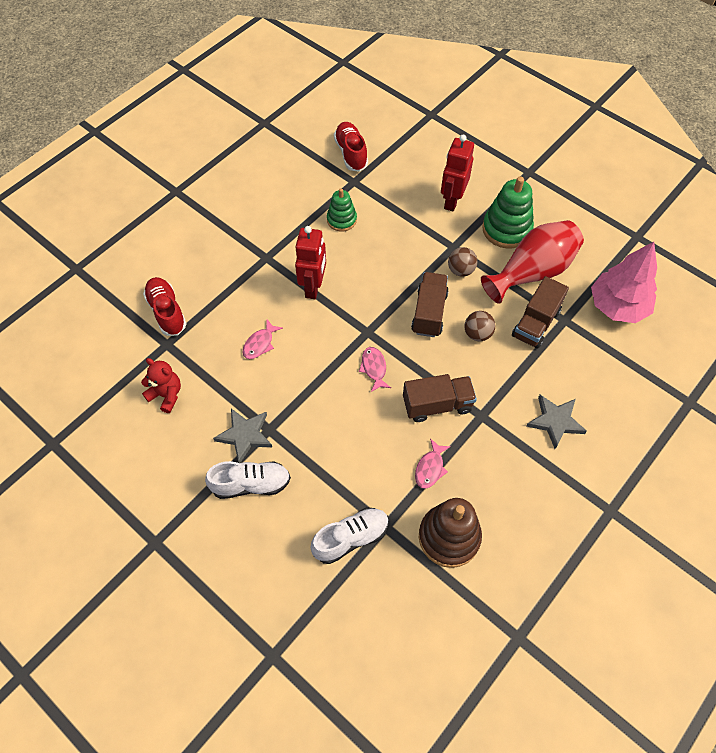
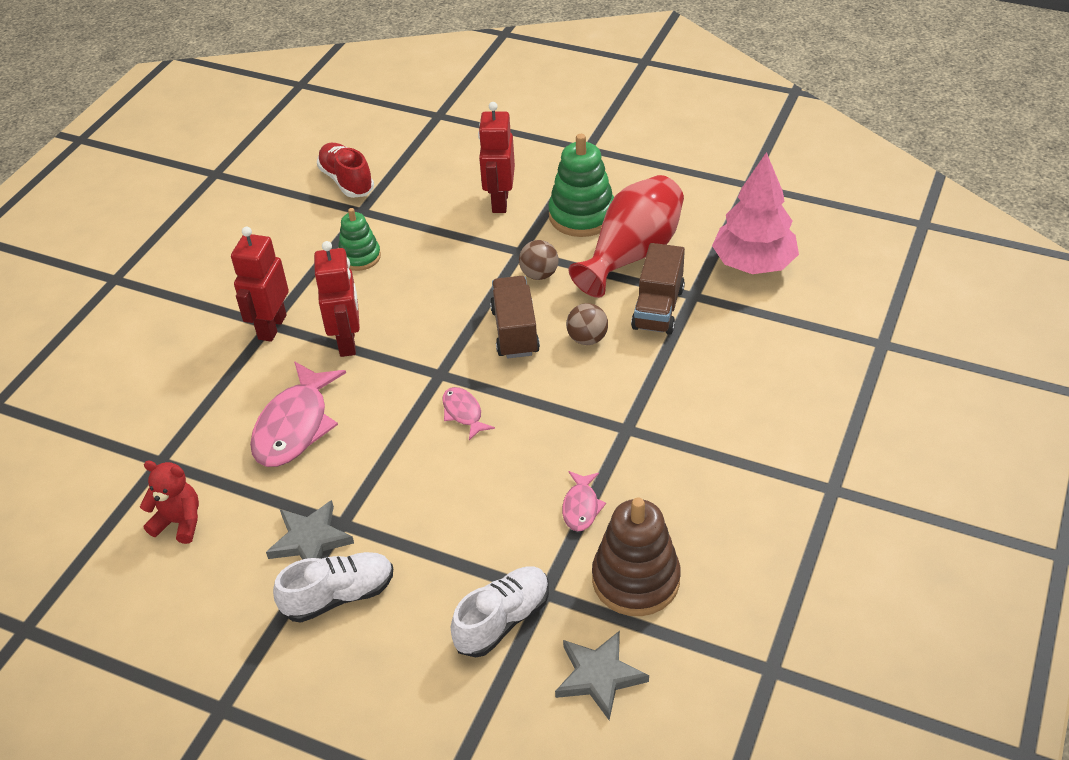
camera: 15 degrees left, 15 degrees down
red shoe [143,277,187,336] -> none
pink fish [243,319,283,359] -> pink fish [250,361,346,467], size x1.97
brown truck [403,374,477,422] -> none
grey star [526,395,587,449] -> grey star moved to [555,631,649,720]
none -> red robot [231,227,289,342]

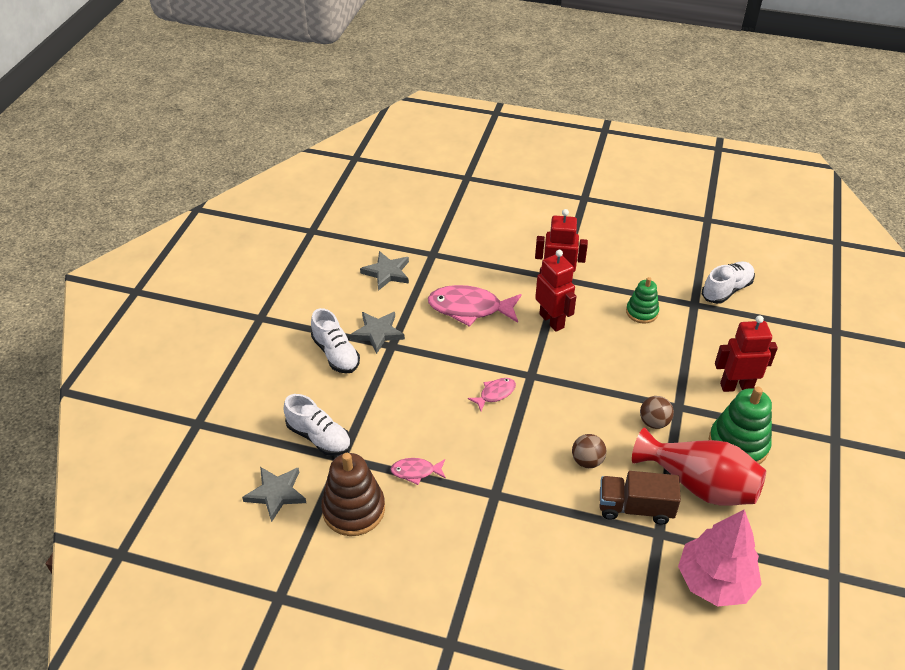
camera: 80 degrees right, 0 degrees up
red teddy bear [140,461,199,544] -> grey star [360,251,409,291]
red robot [314,241,360,357] -> red robot turned 105 degrees counterclockwise [535,250,576,332]
red shoe [317,143,374,198] -> white shoe [702,261,755,304]
brown truck [490,276,540,358] -> none

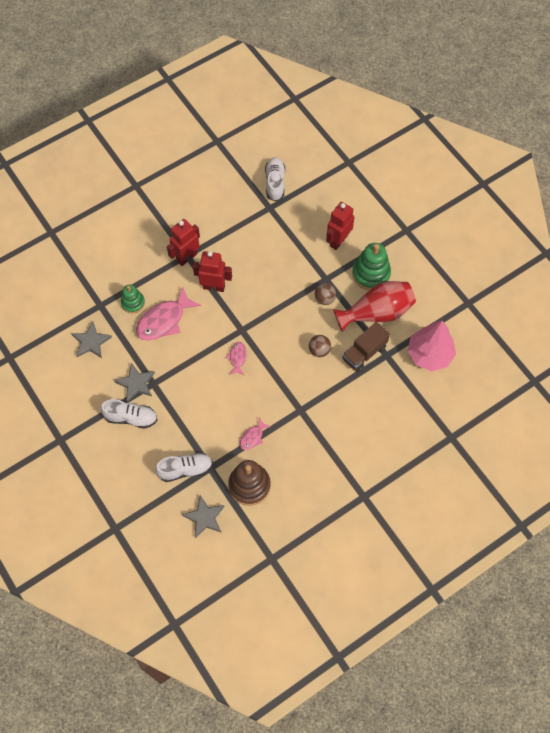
camera: 50 degrees left, 20 degrees up
green stacking toy [626,277,659,324] -> green stacking toy moved to [121,285,145,313]

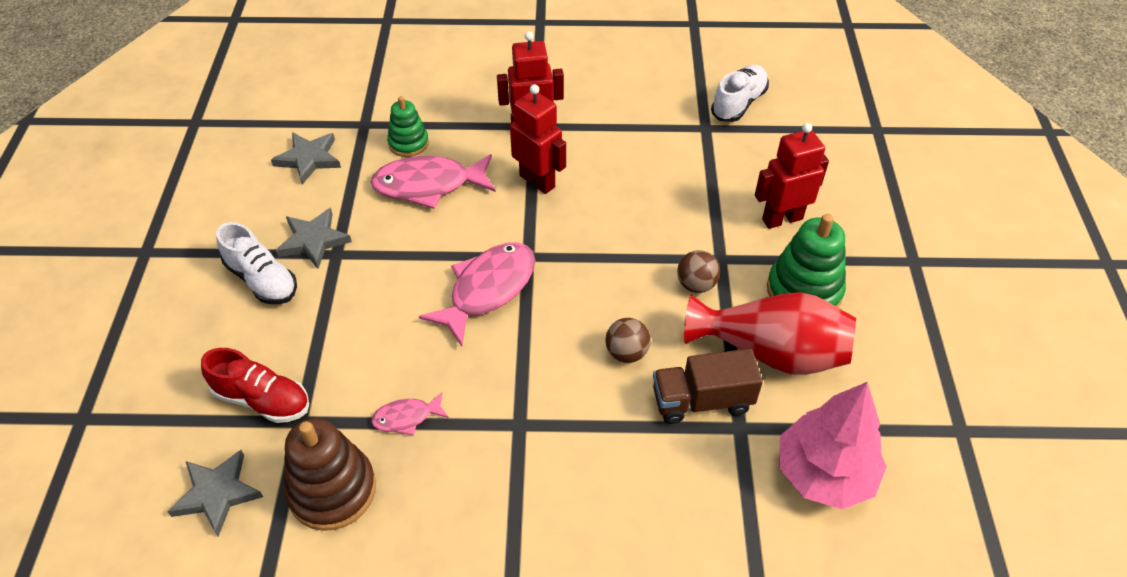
camera: 35 degrees right, 15 degrees down
white shoe [155,452,213,482] -> red shoe [201,348,309,423]
pink fish [226,342,247,375] -> pink fish [419,242,535,346], size x1.97

